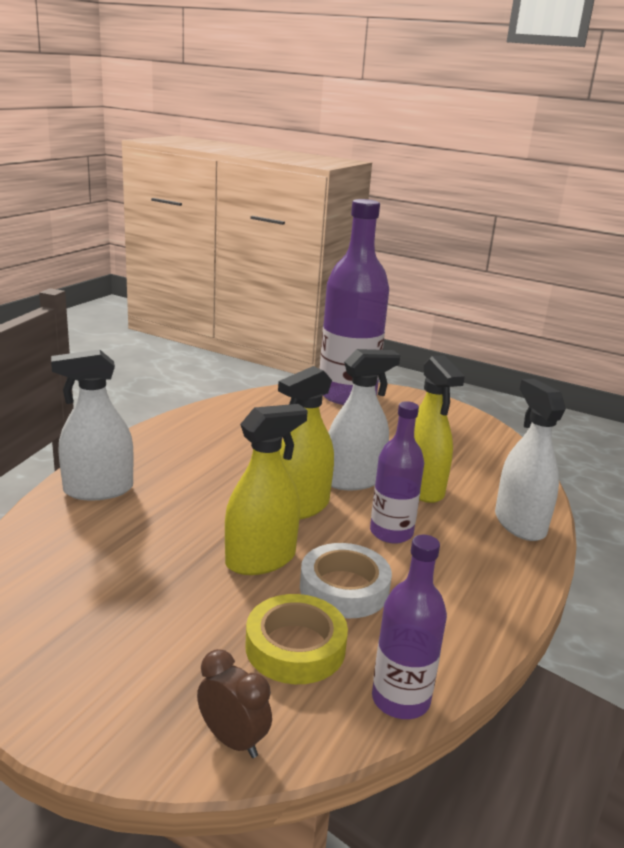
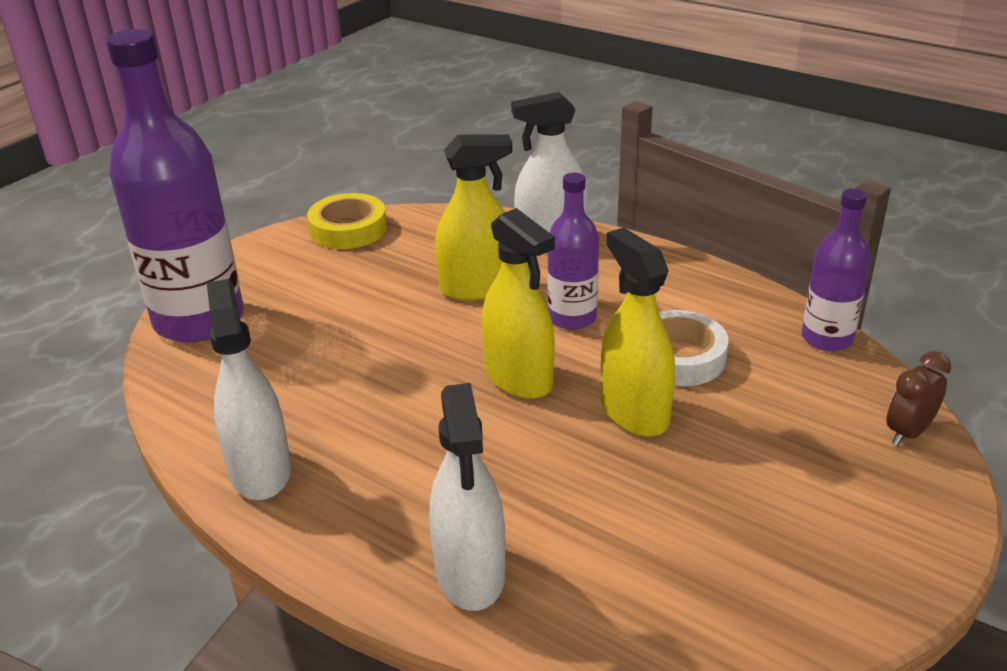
camera: 80 degrees left, 10 degrees up
yellow tape [245,594,348,684] -> yellow tape moved to [307,193,387,249]
white spray bottle [328,349,400,491] -> white spray bottle moved to [207,279,291,500]

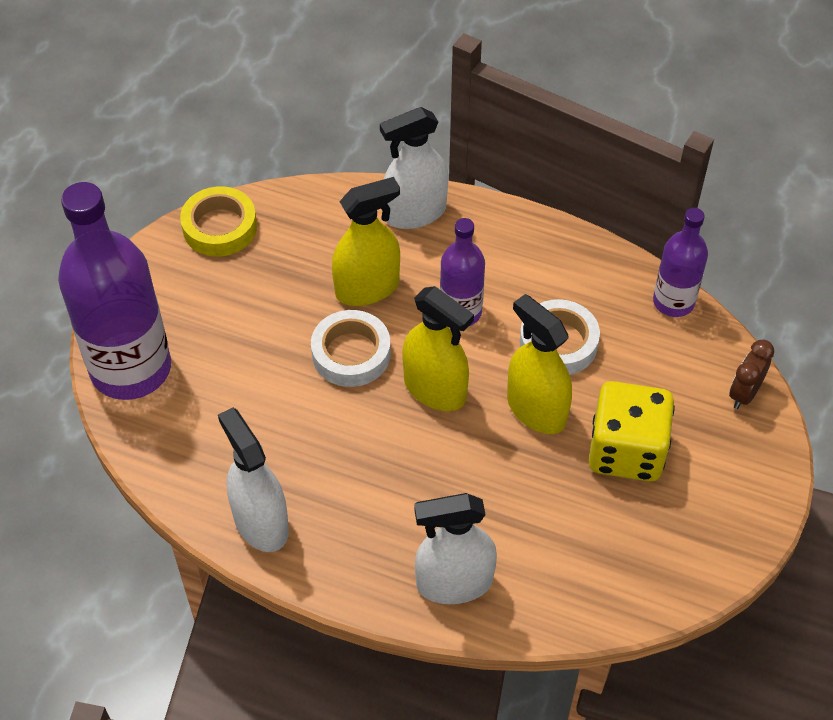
camera: 15 degrees left, 20 degrees up
white spray bottle [429,383,505,611] -> white spray bottle turned 105 degrees clockwise [414,493,497,604]
none -> white tape [311,310,391,387]
none -> yellow dice [589,381,675,482]

